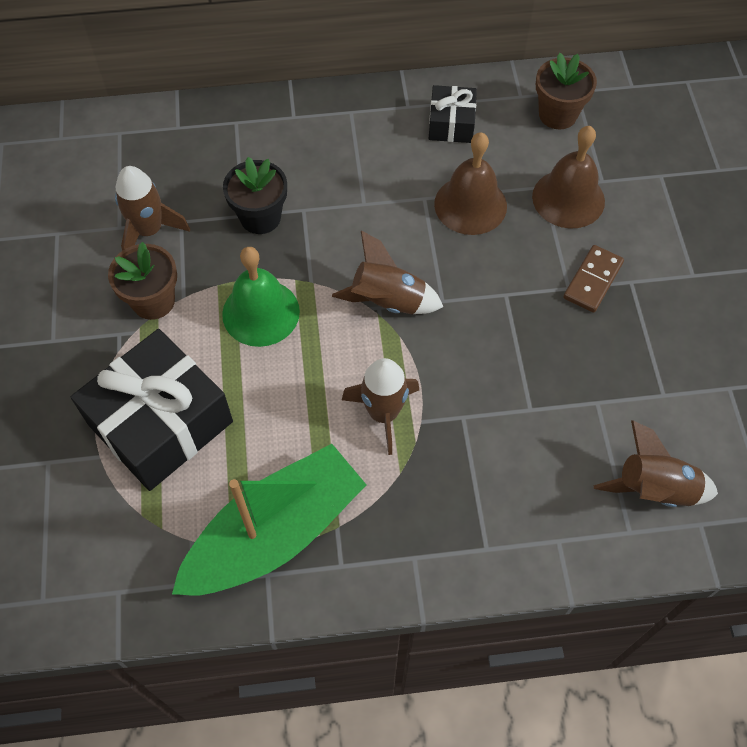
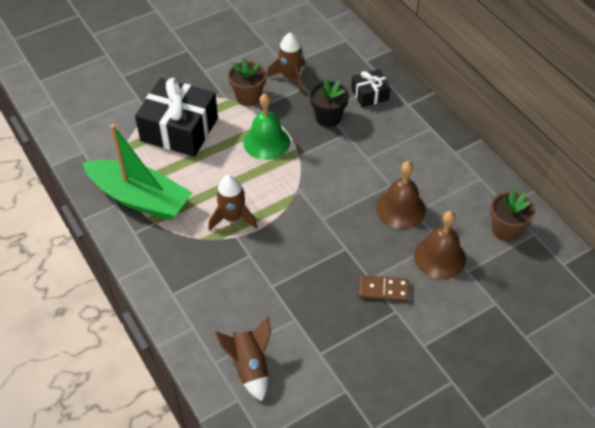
camera: 65 degrees right, 10 degrees down
brown rocket [332,231,443,314] -> none
black gift [429,85,477,143] -> black gift moved to [351,69,391,107]

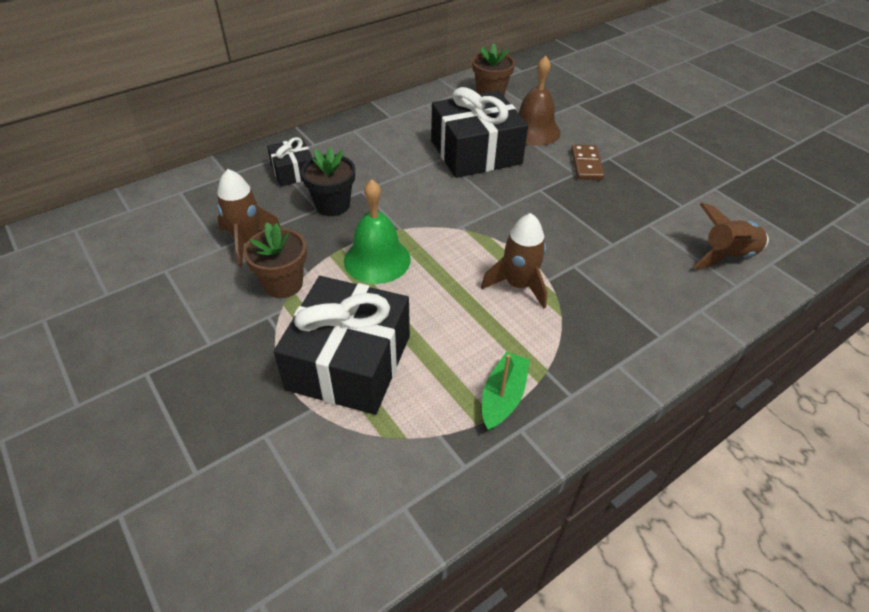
camera: 95 degrees left, 5 degrees down
green boat [83,124,192,220] -> green boat [482,352,530,431], size x0.48
brown bell [376,161,426,229] -> black gift [431,87,528,178]

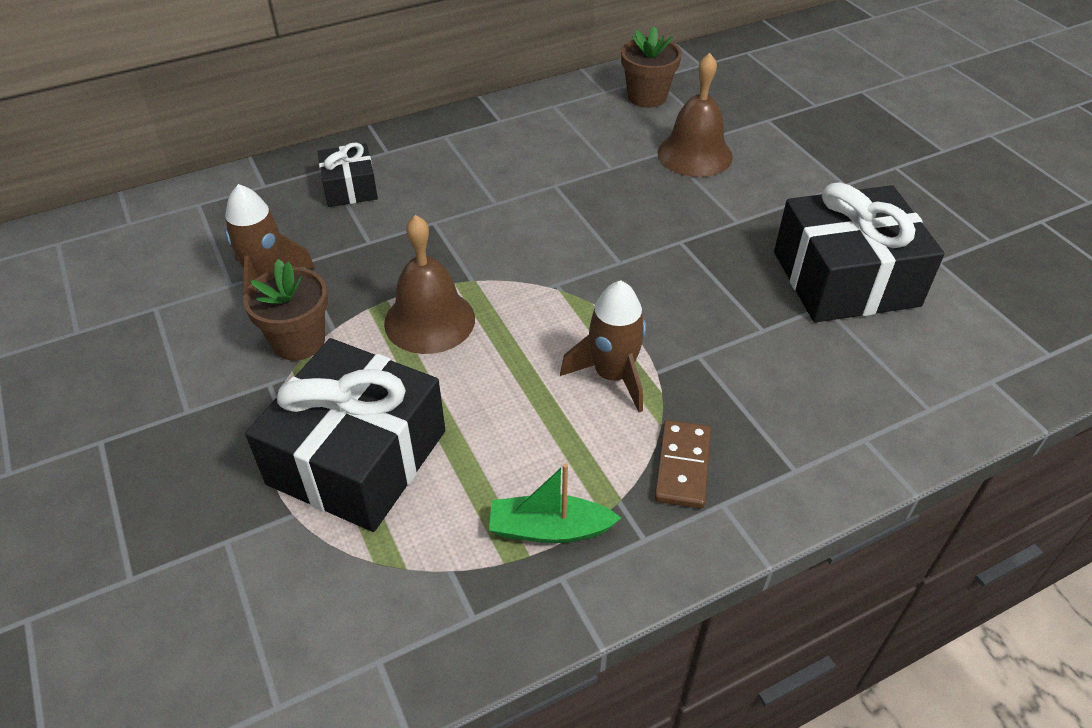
camera: 10 degrees right, 0 degrees up
black flower pot [301,147,355,216] -> none
green bell [344,179,411,284] -> brown bell [384,215,475,354]
black gift [431,87,528,178] -> black gift moved to [774,182,945,323]
green boat [482,352,530,431] -> green boat turned 120 degrees counterclockwise [489,463,621,543]
brown domino [571,145,604,180] -> brown domino moved to [654,420,711,509]
brown rocket [693,203,769,269] -> none

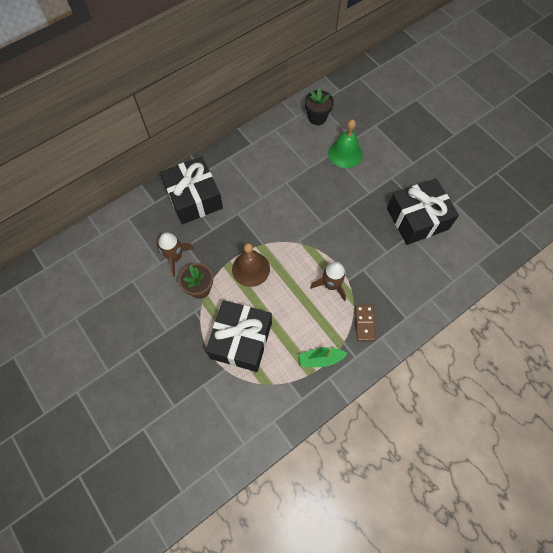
camera: 10 degrees left, 20 degrees up
black gift [317,142,378,207] -> black gift [160,156,223,224], size x1.95
brown flower pot [621,26,682,108] -> black flower pot [305,88,334,125]
brown bell [658,53,733,177] -> green bell [328,119,362,168]

